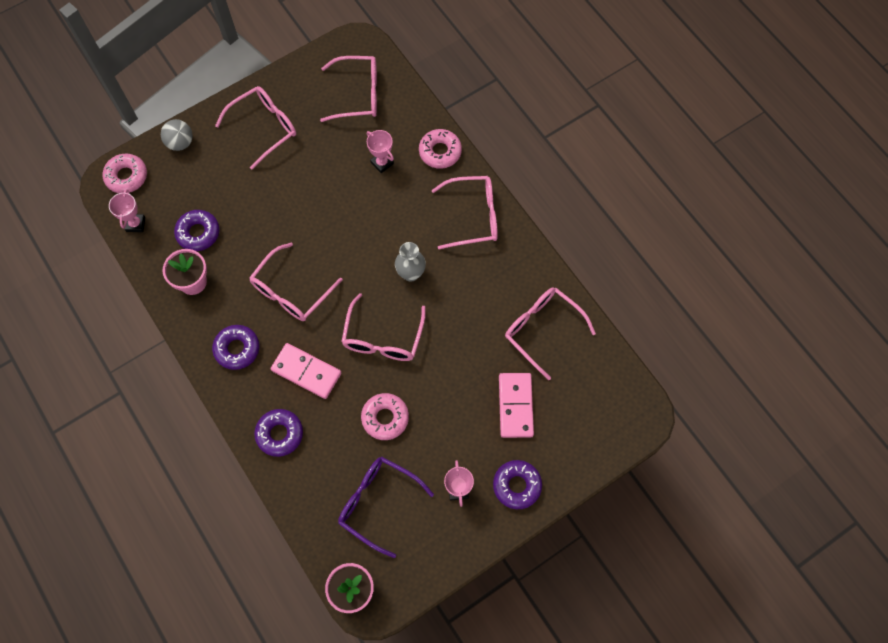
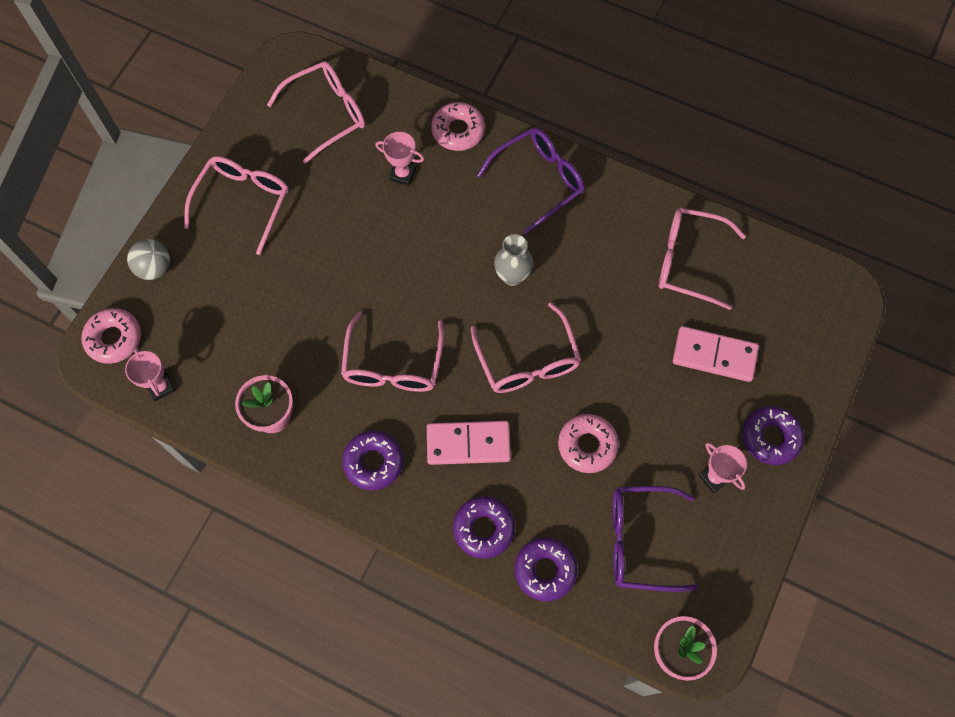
camera: 30 degrees left, 0 degrees up
purple donut [174,210,220,251] -> purple donut moved to [514,537,578,601]
pink glasses [432,176,498,249] -> purple glasses [477,128,584,235]
pink domino [499,373,534,438] -> pink domino turned 45 degrees counterclockwise [673,326,759,382]

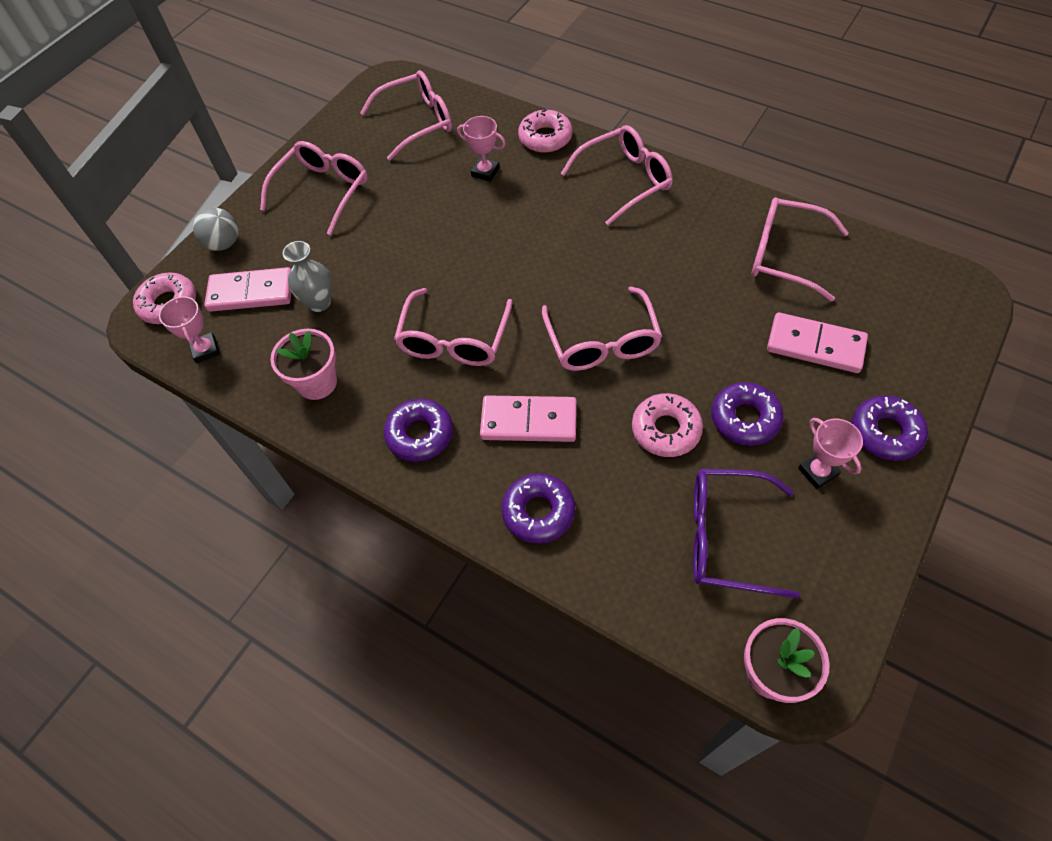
camera: 10 degrees right, 10 degrees down
purple glasses [477,128,584,235] -> pink glasses [561,125,673,226]
grey vase [494,234,533,286] -> grey vase moved to [283,241,332,312]
purple donut [514,537,578,601] -> purple donut moved to [711,382,784,446]
none -> pink domino [204,267,291,312]

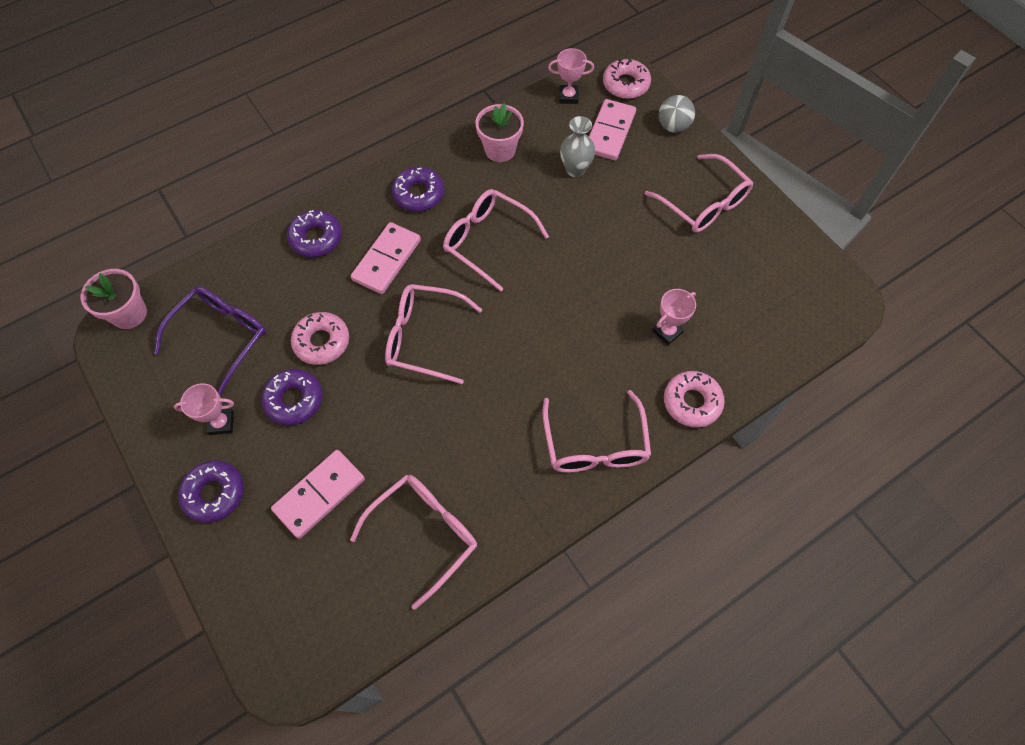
camera: 110 degrees right, 5 degrees up
pink glasses [360,70,452,161] -> none

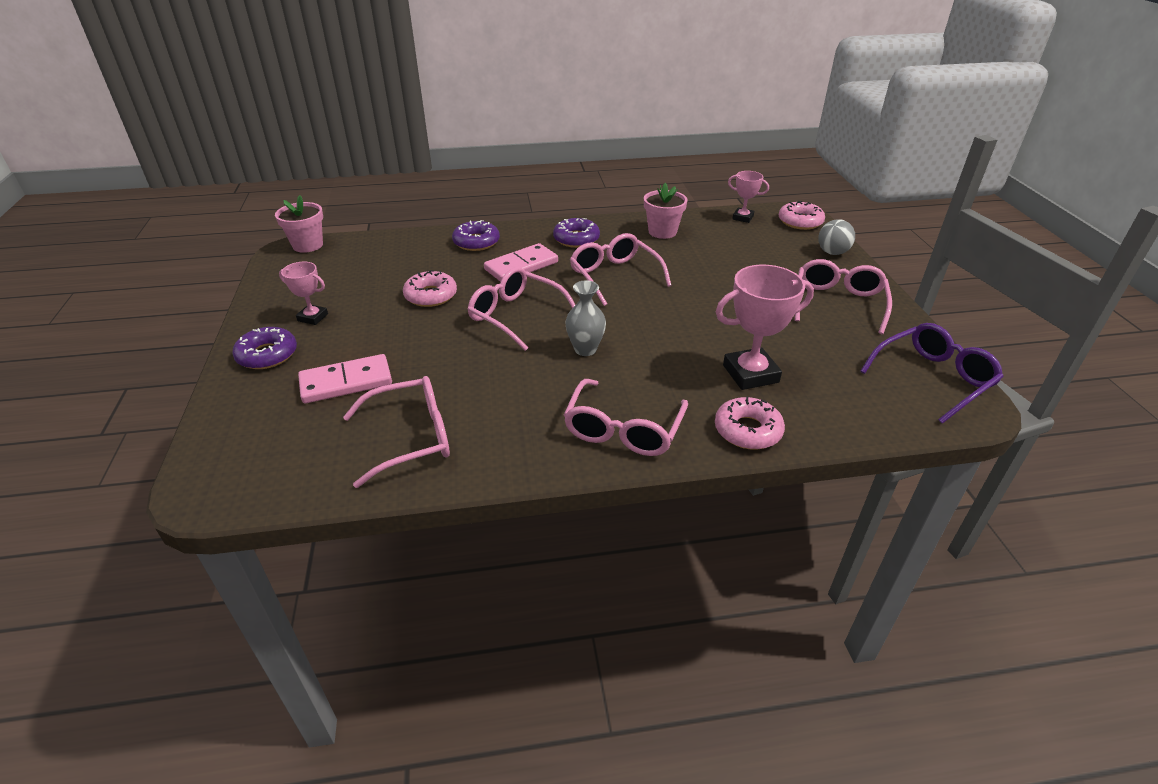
camera: 25 degrees right, 25 degrees down
purple glasses [154,286,267,395] -> purple glasses moved to [860,323,1003,424]
purple donut [261,369,323,425] -> none
grey vase [560,116,595,177] -> grey vase moved to [565,280,606,356]
pink domino [589,99,636,160] -> none
pink glasses [645,154,753,233] -> pink glasses turned 150 degrees counterclockwise [795,259,892,334]
pink trophy [652,289,696,345] -> pink trophy [716,264,814,390], size x1.75

